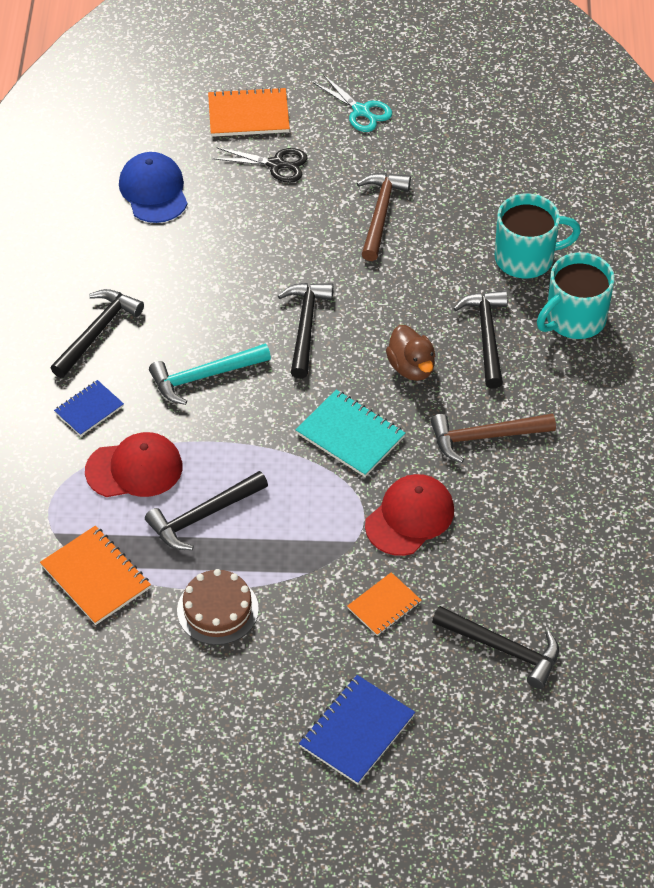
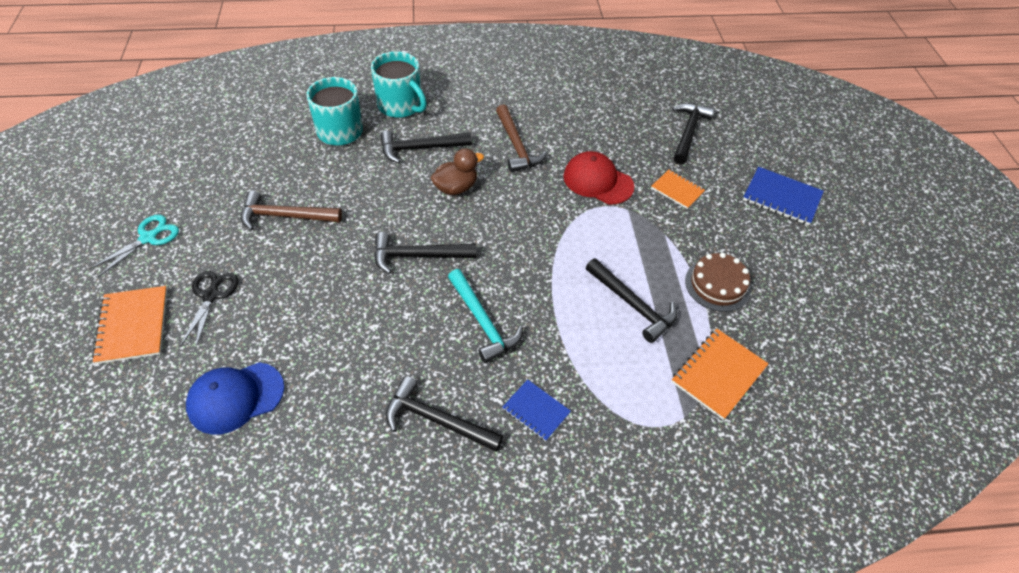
camera: 100 degrees left, 0 degrees up
red cap [85,432,182,497] -> none
turquoise notebook [296,390,405,477] -> none

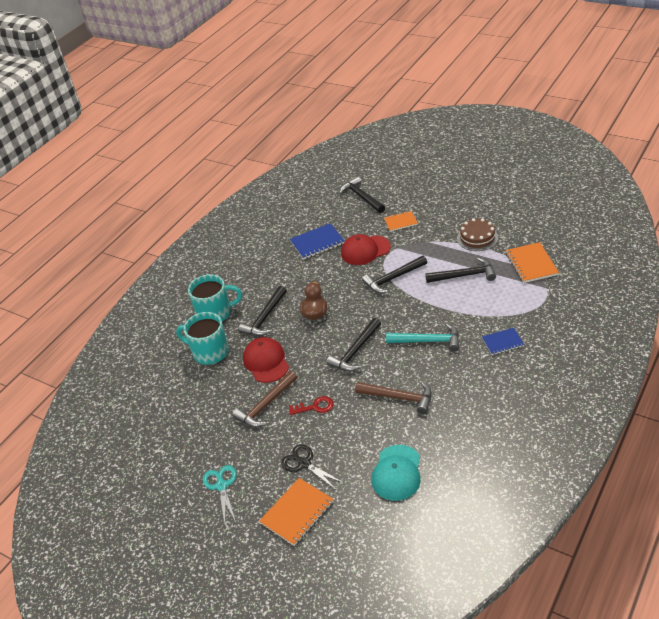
camera: 45 degrees left, 10 degrees down
orange notebook [92,286,167,364] -> orange notebook turned 75 degrees counterclockwise [259,478,334,546]
blue cap [186,362,284,435] -> turquoise cap [372,445,421,501]
black hammer [386,376,503,452] -> black hammer moved to [362,255,427,293]
brown hammer [496,105,548,172] -> brown hammer moved to [355,382,432,414]
blue notebook [743,167,824,225] -> blue notebook moved to [290,223,345,259]
none -> red cap [243,337,289,383]
none -> red key [289,396,334,415]

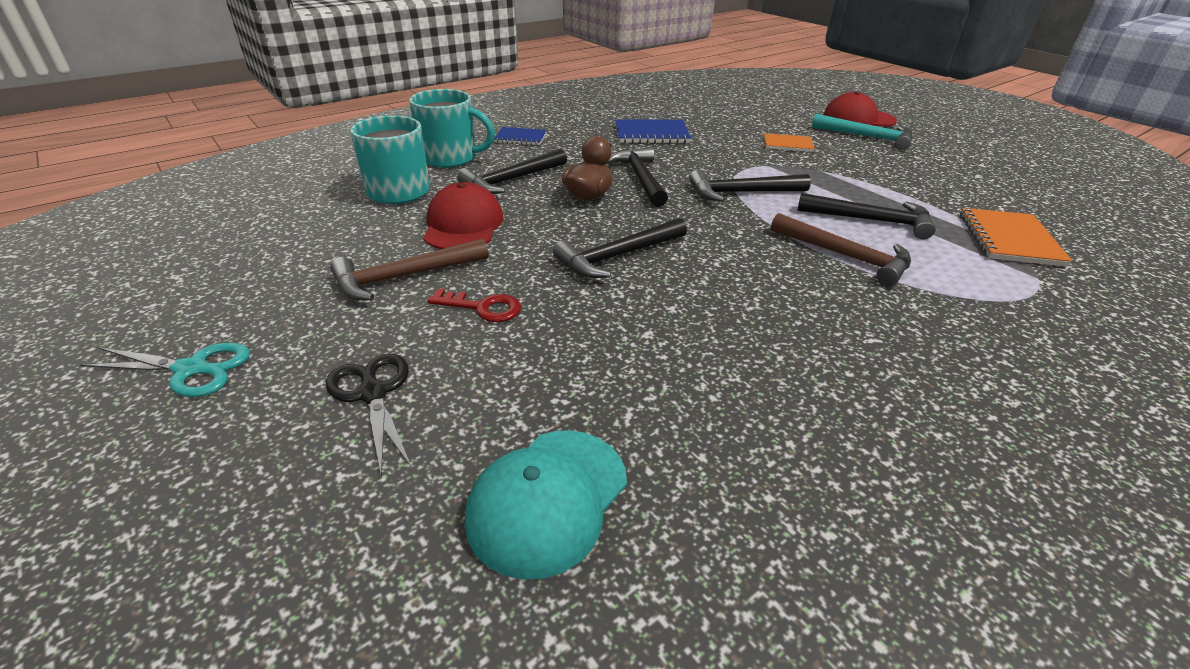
camera: 15 degrees right, 5 degrees down
turquoise scissors [203,465,236,525] -> turquoise scissors turned 90 degrees clockwise [80,343,250,397]
orange notebook [259,478,334,546] -> none
black hammer [339,176,385,213] -> black hammer moved to [607,147,668,207]
red cap [341,234,391,265] -> red cap moved to [823,91,897,127]
brown hammer [355,382,432,414] -> brown hammer moved to [771,213,911,286]
turquoise hammer [386,323,459,352] -> turquoise hammer moved to [812,114,913,150]
brown cake [457,218,498,251] -> none
blue notebook [482,328,524,355] -> blue notebook moved to [494,127,547,145]

